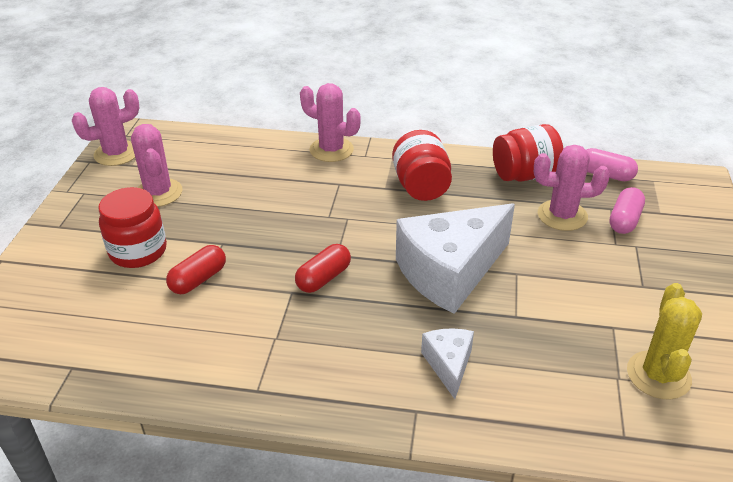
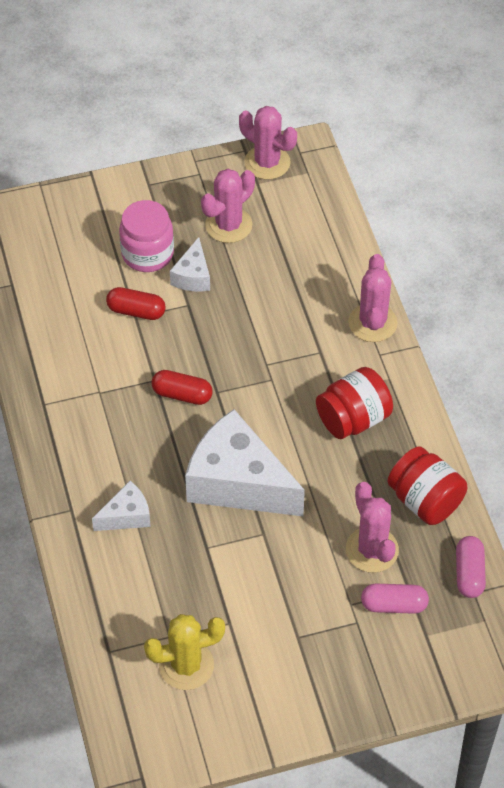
camera: 65 degrees right, 15 degrees up
red jar [98,187,167,268] -> pink jar [119,200,174,272]
none -> white cheese [170,237,210,291]

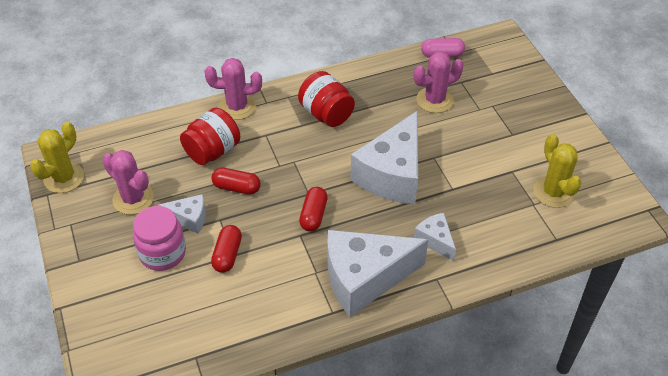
camera: 95 degrees left, 5 degrees down
pink cactus [239,106,297,180] -> yellow cactus [30,122,84,193]
pink capsule [361,584,429,614] -> none
red jar [387,446,467,525] -> red jar moved to [180,108,240,165]
none -> red capsule [211,168,261,195]
none -> white cheese [327,230,429,317]

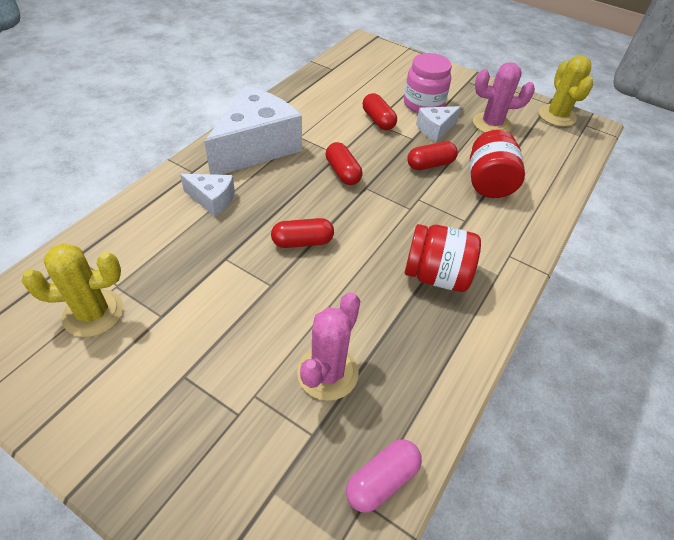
camera: 140 degrees right, 0 degrees up
pink cactus [205,58,262,120] -> none
white cheese [350,111,418,204] -> red capsule [271,218,334,248]
yellow cactus [533,134,581,208] -> yellow cactus turned 45 degrees counterclockwise [22,243,124,337]

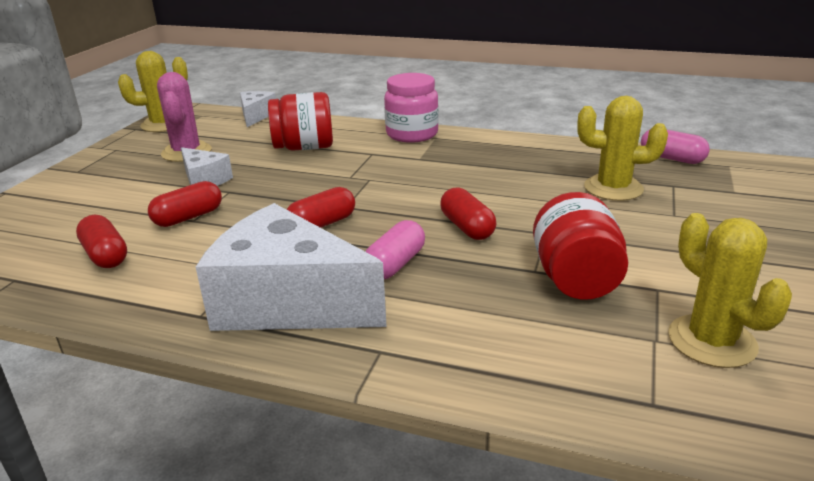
camera: 100 degrees left, 20 degrees down
white cheese [180,174,235,217] -> white cheese moved to [240,91,276,127]
pink cactus [297,292,360,401] -> yellow cactus [577,96,668,201]
pink jar [404,53,452,113] -> pink jar moved to [384,73,439,143]
red jar [405,224,481,292] -> red jar moved to [533,192,628,300]
red capsule [407,141,458,170] -> red capsule moved to [76,215,127,268]
none -> pink capsule [365,220,425,279]

